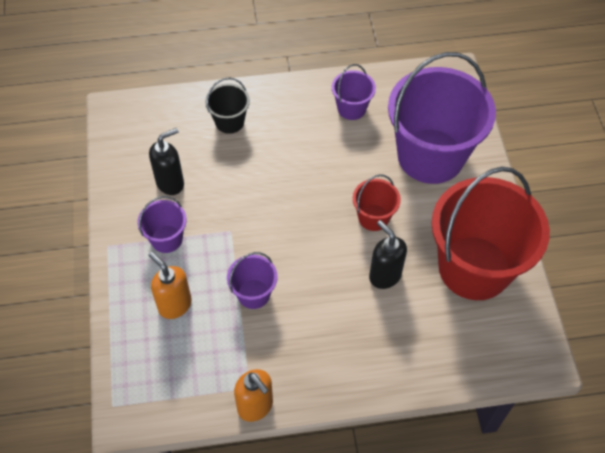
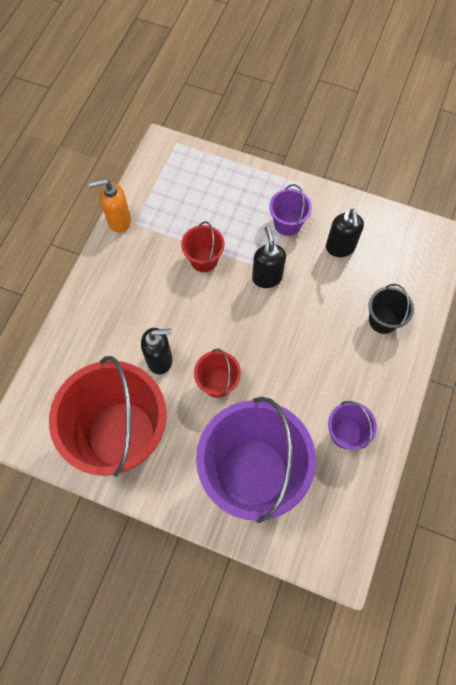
camera: 120 degrees right, 10 degrees up
orange soap dispenser [149,252,192,319] -> none
purple bucket [227,252,277,309] -> red bucket [181,221,225,272]
none -> black soap dispenser [252,226,286,288]

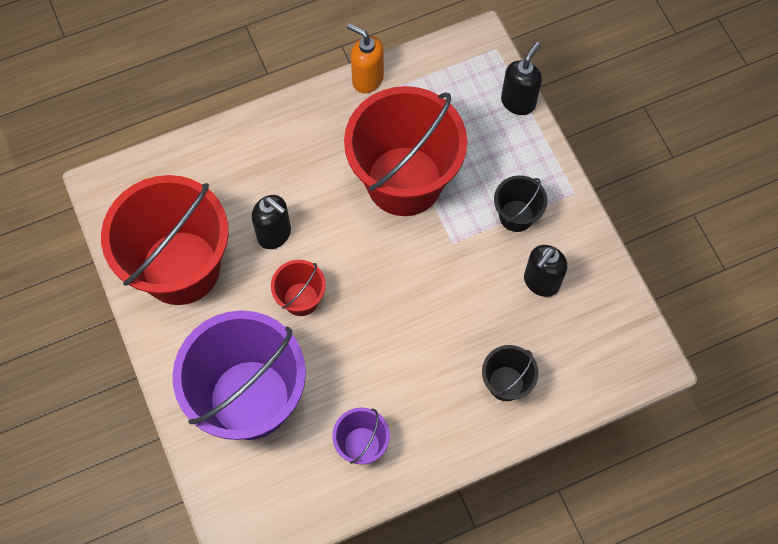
camera: 45 degrees right, 0 degrees up
red bucket [181,221,225,272] -> red bucket [344,86,467,216], size x2.24
black soap dispenser [252,226,286,288] -> black soap dispenser moved to [501,42,542,115]
purple bucket [269,184,312,236] -> black bucket [494,175,547,232]

